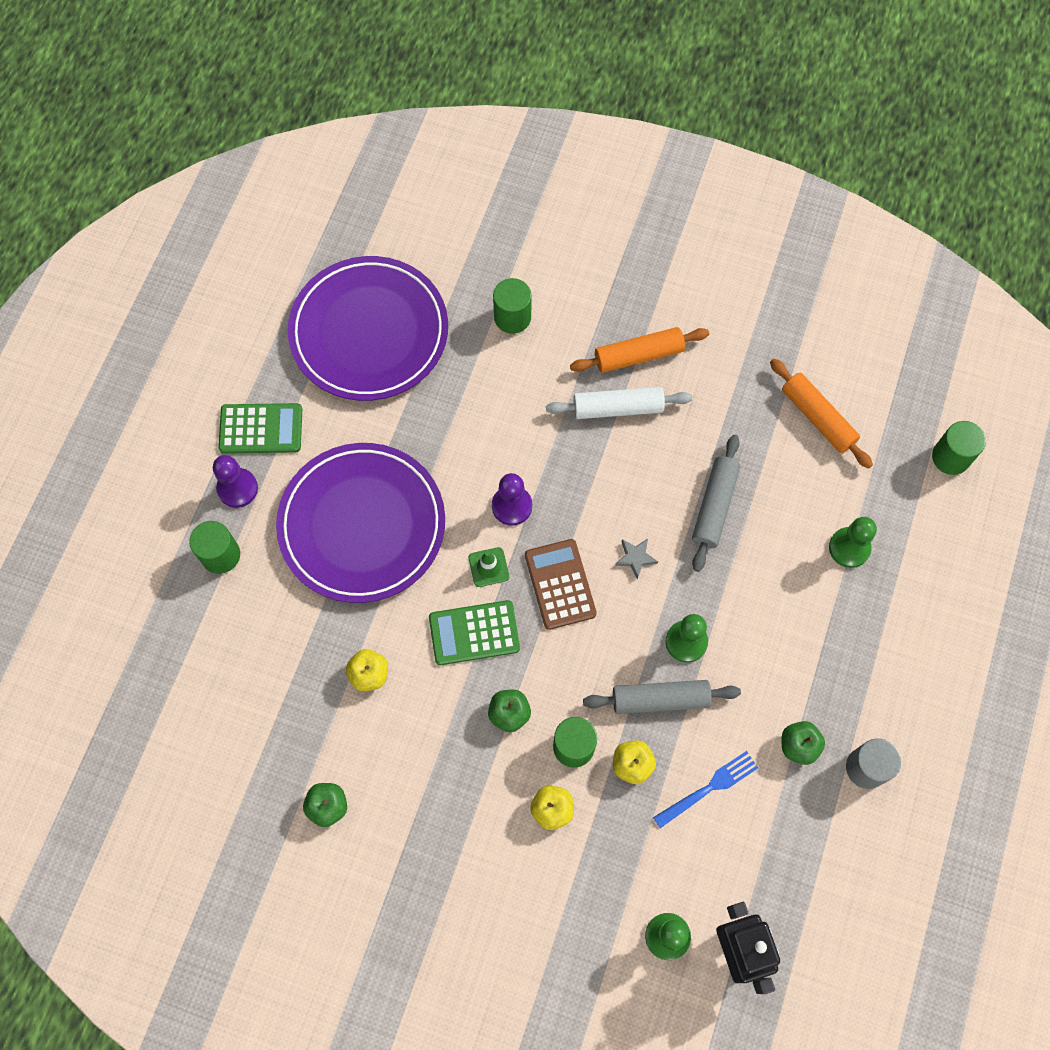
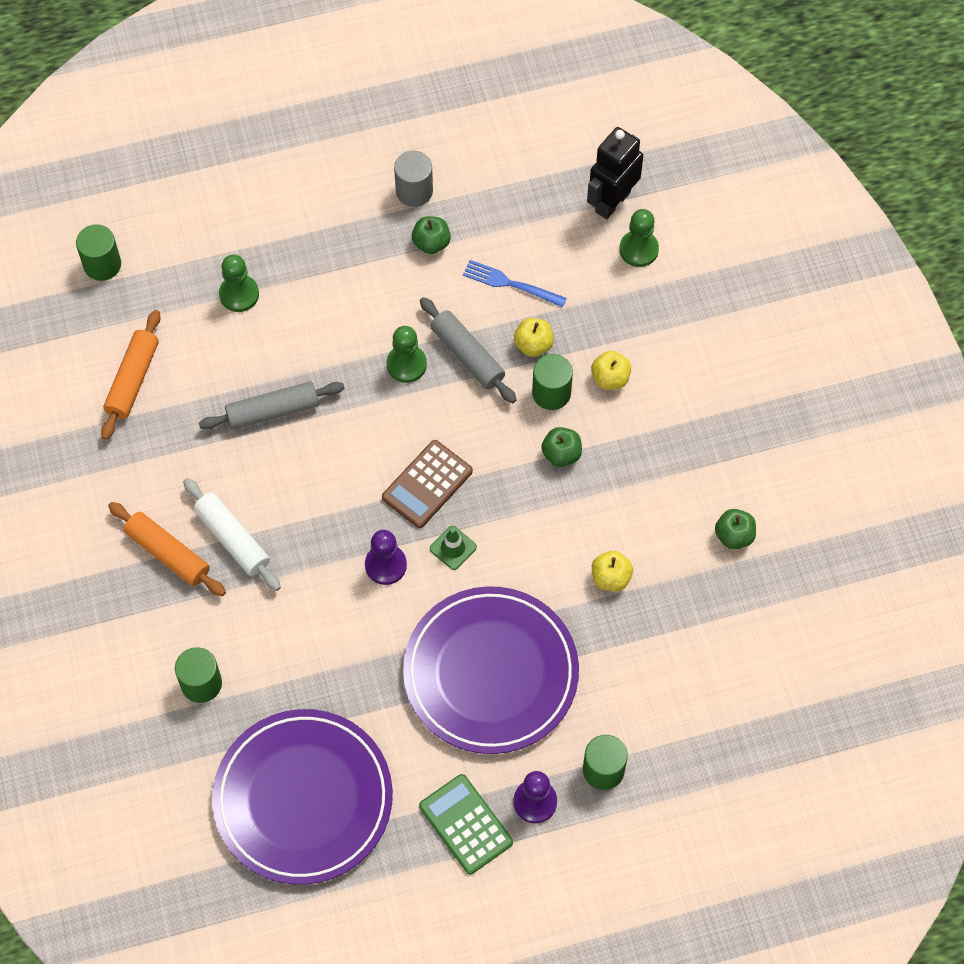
camera: 125 degrees left, 5 degrees down
green calculator [429,600,520,665] -> none
grey star [615,539,658,579] -> none

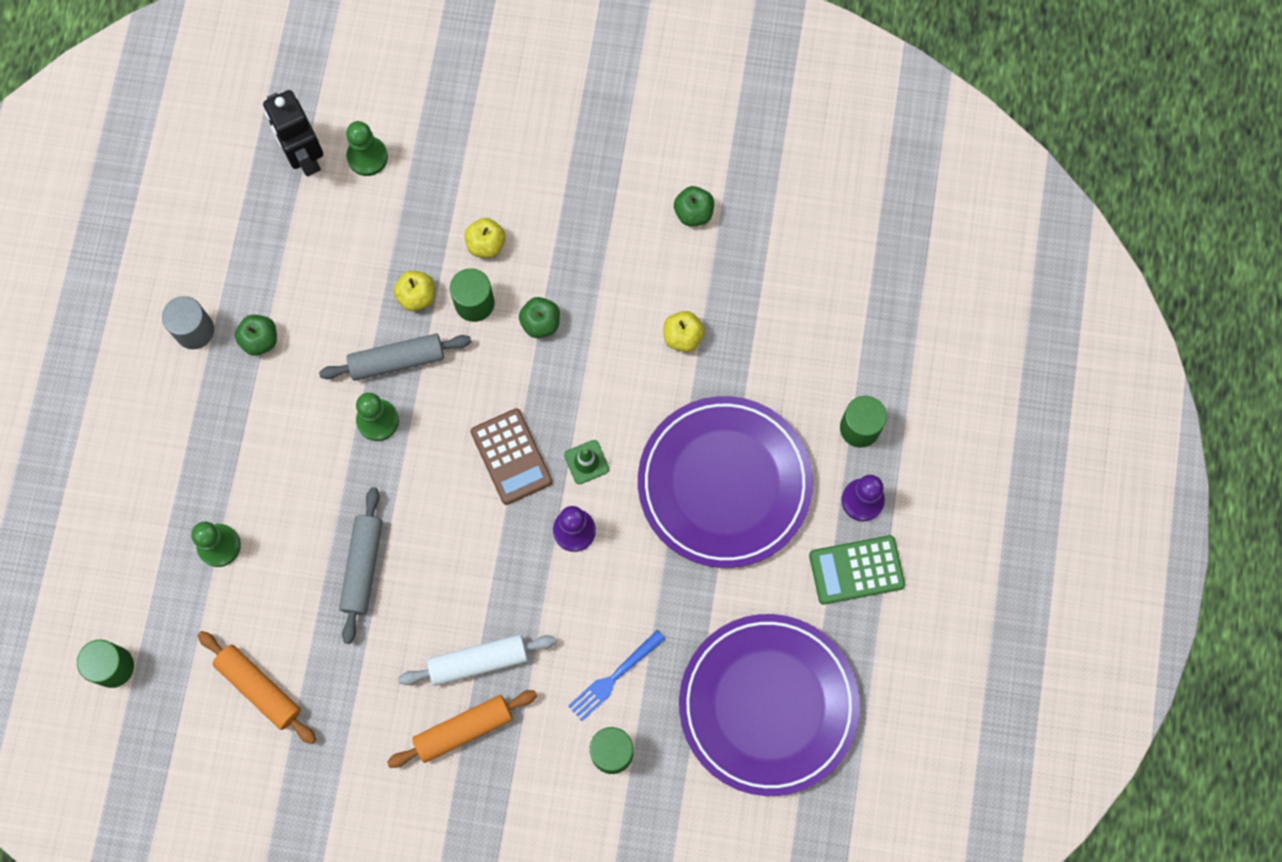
camera: 65 degrees left, 10 degrees up
blue fork [463,260,567,307] -> blue fork moved to [568,630,665,721]

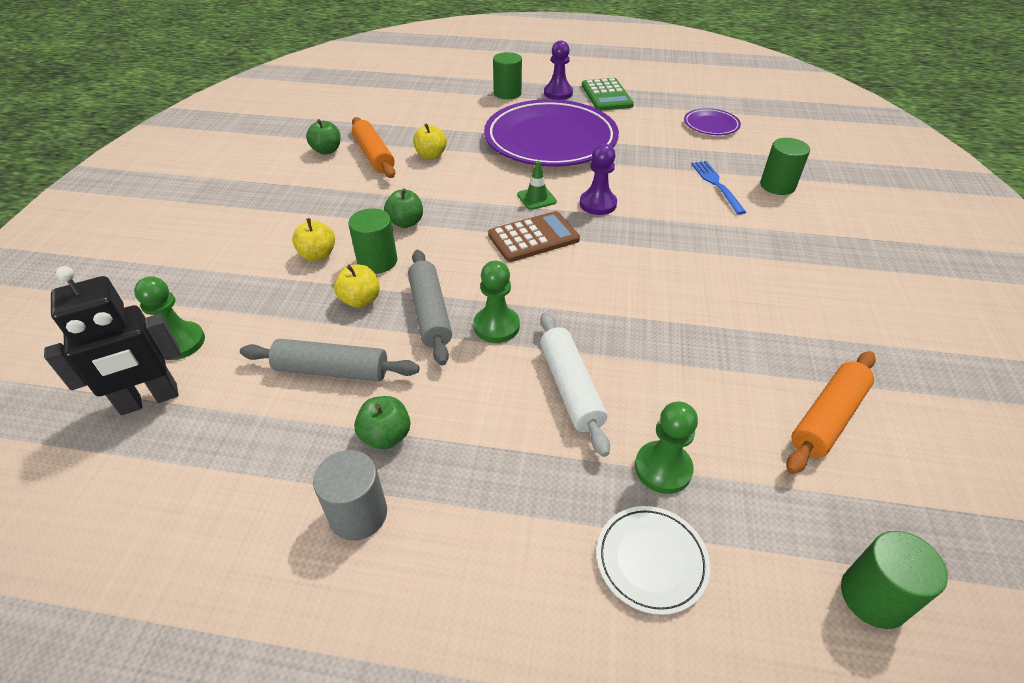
camera: 90 degrees left, 30 degrees down
grey rolling pin [339,487,383,644] -> grey rolling pin moved to [240,339,419,382]
orange rolling pin [387,690,537,768] -> orange rolling pin moved to [352,117,395,178]
white rolling pin [398,635,556,686] -> white rolling pin moved to [540,312,610,457]
blue fork [568,630,665,721] -> blue fork turned 150 degrees counterclockwise [691,161,746,215]
purple plate [679,614,860,796] -> purple plate [684,108,741,135], size x0.43
none -> white plate [596,506,710,615]

